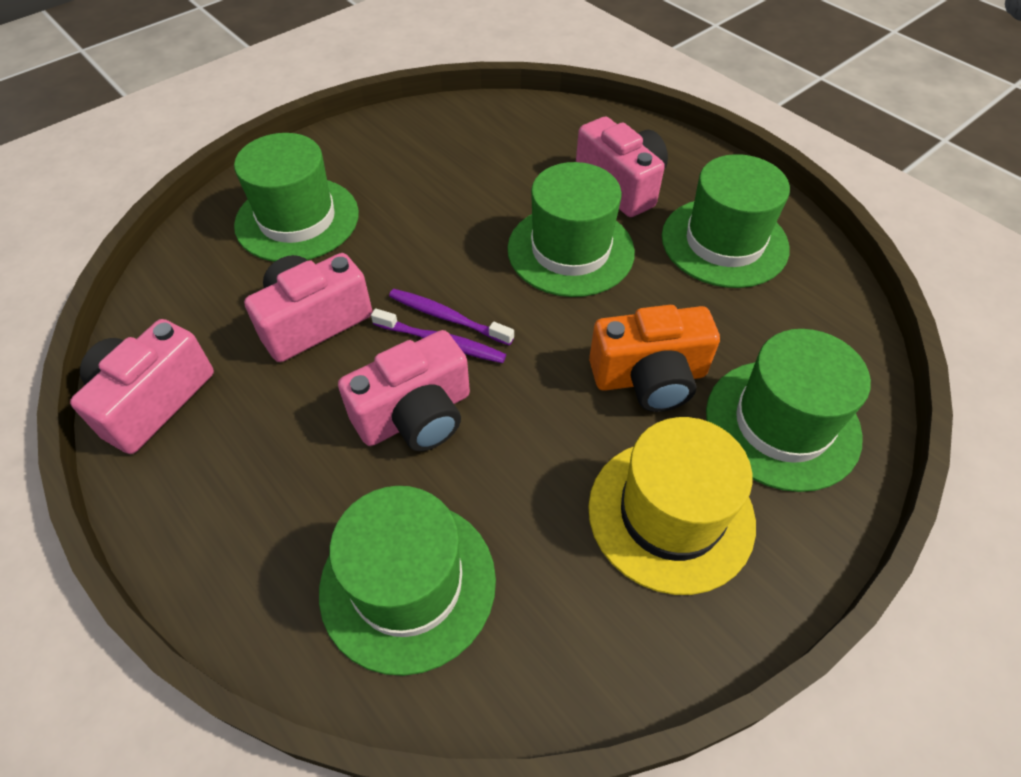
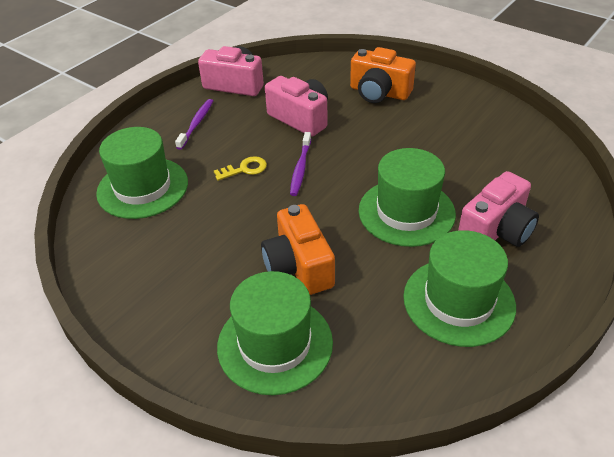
camera: 80 degrees right, 10 degrees down
green hat [234,133,359,262] -> orange camera [350,47,416,103]
pink camera [338,330,470,451] -> yellow key [214,156,267,181]
purple toothbrush [389,289,514,346] -> purple toothbrush moved to [175,99,213,150]
yellow hat [588,417,756,595] -> none

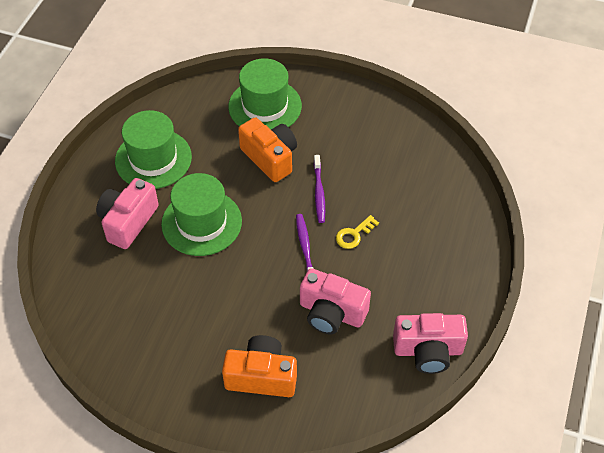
camera: 160 degrees right, 10 degrees up
green hat [96,127,188,219] -> none
purple toothbrush [175,99,213,150] -> purple toothbrush moved to [314,155,325,223]

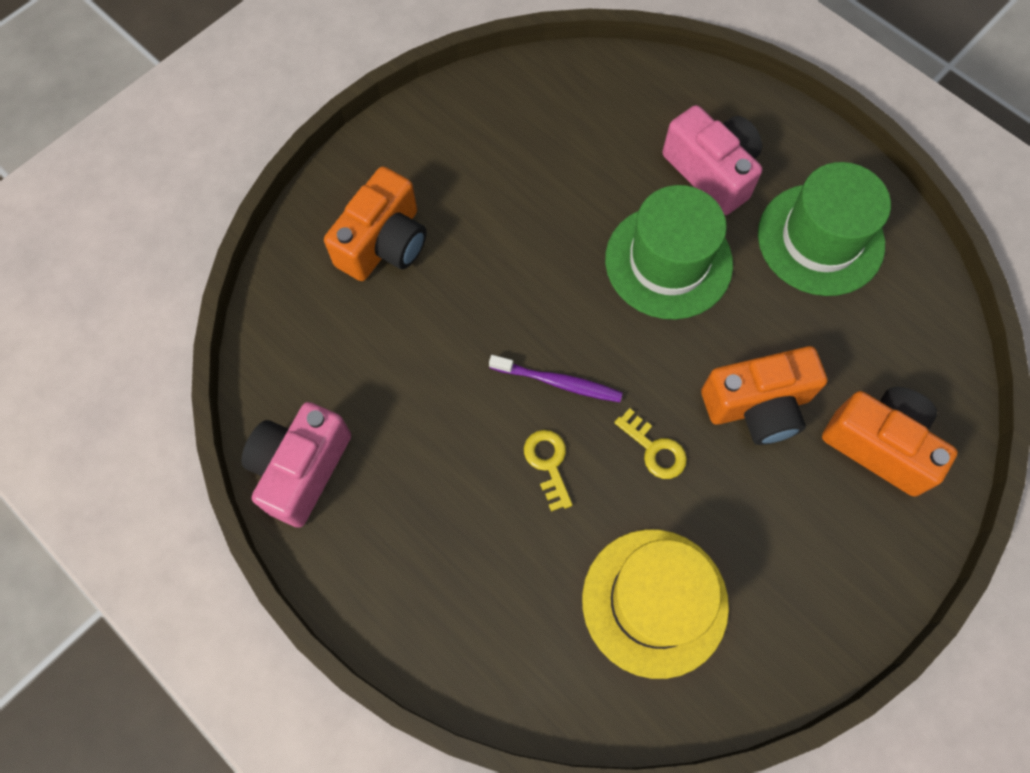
camera: 115 degrees right, 15 degrees up
green hat [228,58,302,129] -> orange camera [822,387,958,496]
pink camera [300,268,371,334] -> none
purple toothbrush [314,155,325,223] -> yellow key [614,408,687,479]
none -> yellow hat [582,529,729,679]

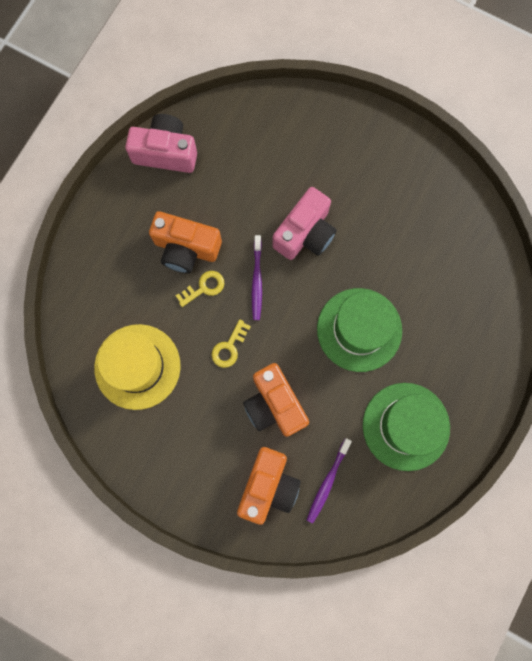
camera: 75 degrees right, 10 degrees up
orange camera [324,166,427,281] -> orange camera moved to [149,211,222,273]
pink camera [662,105,762,215] -> pink camera moved to [272,187,337,260]
none -> purple toothbrush [307,438,352,524]

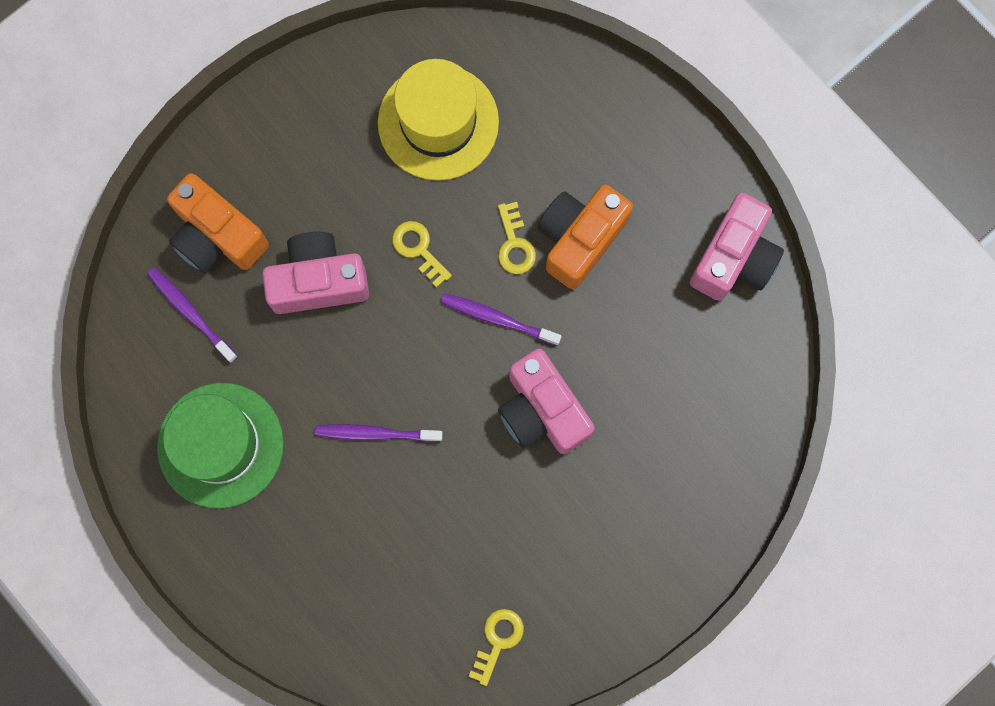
camera: 110 degrees right, 0 degrees up
orange camera [243,363,309,437] -> pink camera [262,232,369,314]
green hat [317,288,402,372] -> purple toothbrush [315,424,443,442]
none -> yellow key [468,609,524,686]

